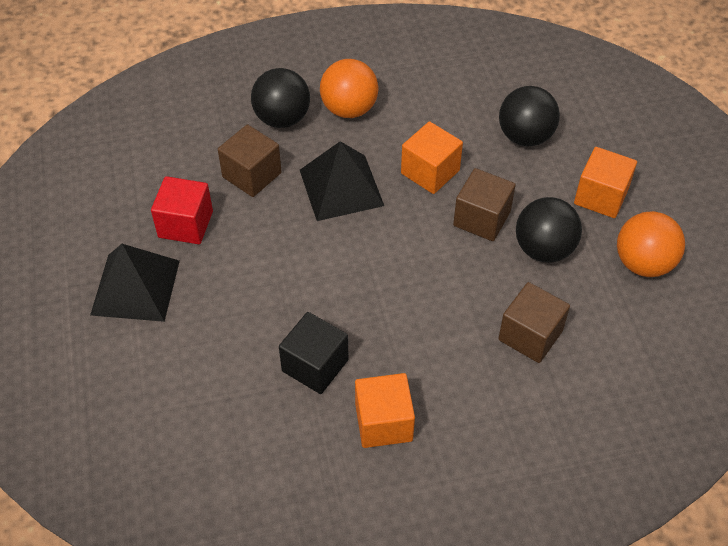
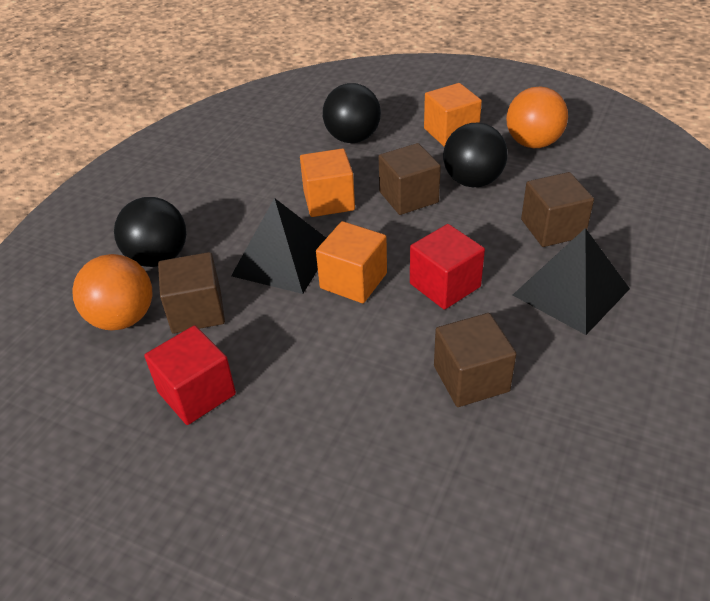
camera: 50 degrees left, 10 degrees down
black pyramid [90,244,180,322] -> black pyramid moved to [513,228,630,335]
black cube [279,312,349,394] -> brown cube [434,313,516,407]
orange ball [320,59,378,118] -> orange ball moved to [72,254,153,330]
orange cube [355,373,415,448] -> orange cube moved to [316,221,387,303]
none -> red cube [410,224,485,310]

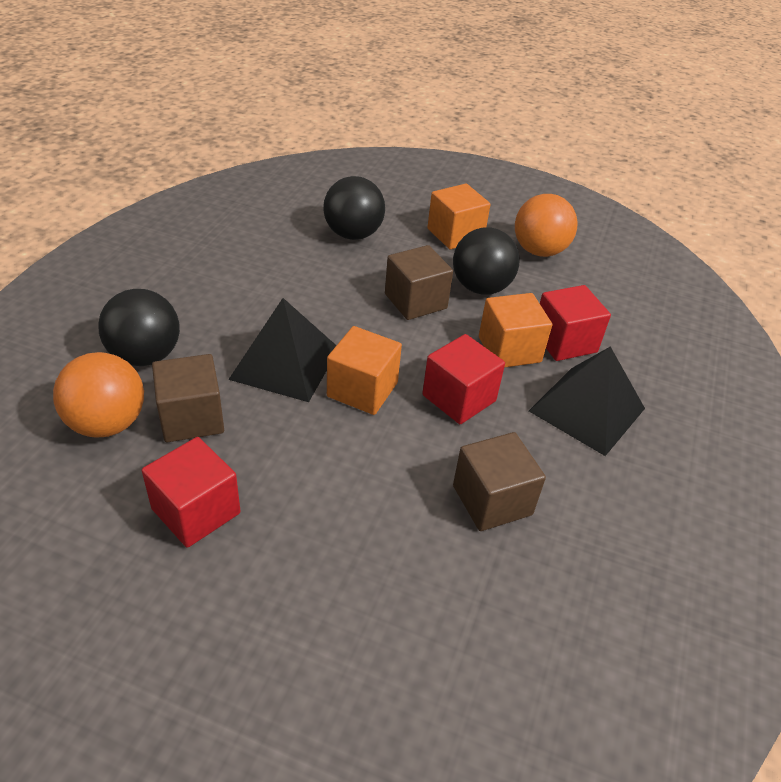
camera: 10 degrees left, 0 degrees up
orange cube [300,148,355,217] -> orange cube moved to [479,293,552,368]
brown cube [521,172,594,247] -> red cube [540,285,611,361]

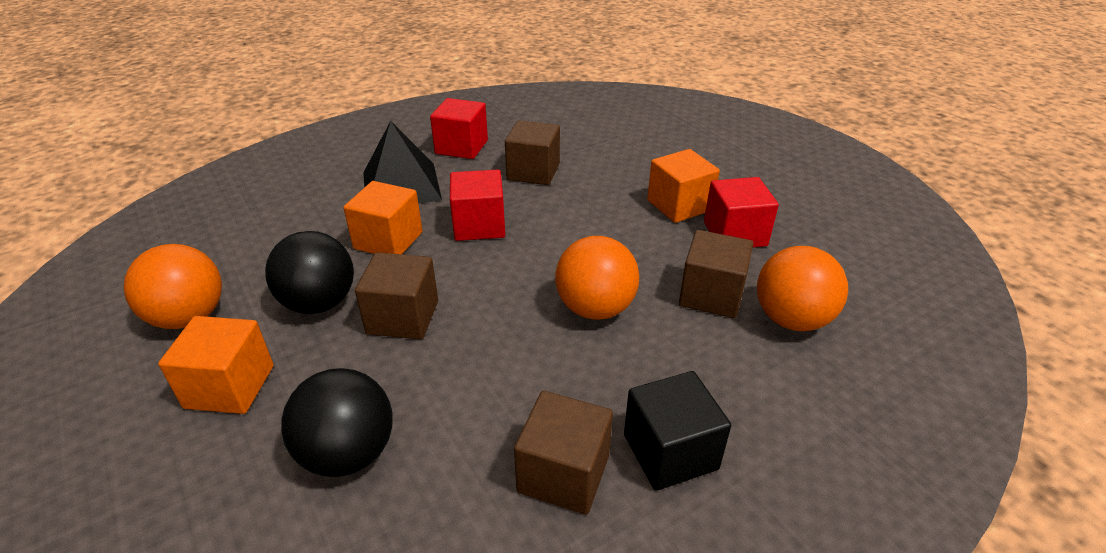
camera: 140 degrees left, 5 degrees down
black ball [98,289,180,366] -> none
black pyramid [228,298,336,402] -> orange ball [555,236,639,320]
orange cube [327,326,402,415] -> orange cube moved to [647,149,720,223]
red cube [540,285,611,361] -> red cube moved to [430,98,488,159]
none -> brown cube [514,391,613,515]
none -> black cube [624,371,731,491]

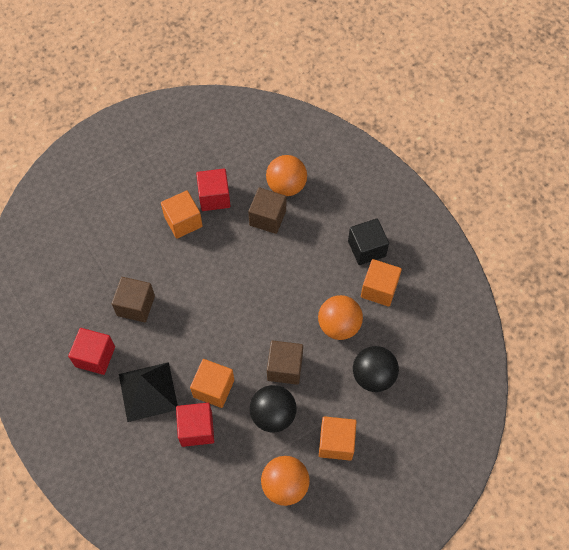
camera: 90 degrees left, 25 degrees up
red cube [450,169,505,241] -> red cube moved to [176,403,214,447]
brown cube [514,391,613,515] -> orange cube [361,259,402,307]
orange ball [555,236,639,320] -> orange ball moved to [318,295,363,340]

